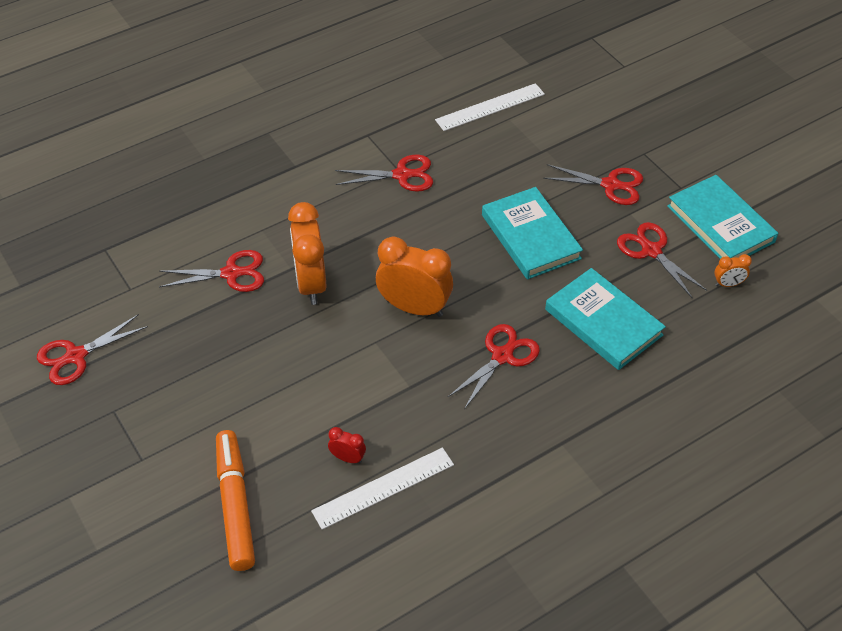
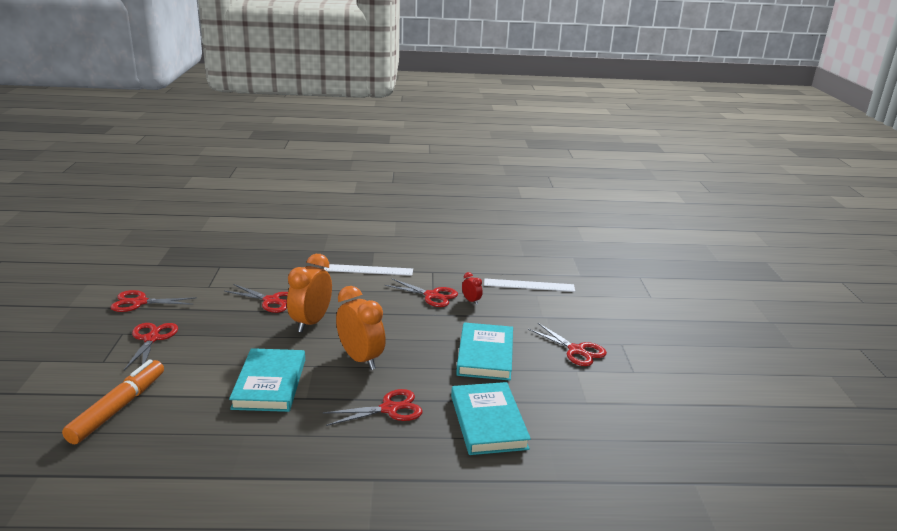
camera: 30 degrees right, 25 degrees down
white ruler [311,447,454,530] -> white ruler moved to [324,264,413,276]
red clock [328,427,366,463] -> red clock moved to [462,272,483,305]
red scissors [617,222,707,299] -> red scissors moved to [124,323,178,370]
turquoise book [667,175,778,259] -> turquoise book moved to [229,348,305,412]
orange clock [714,254,752,287] -> none

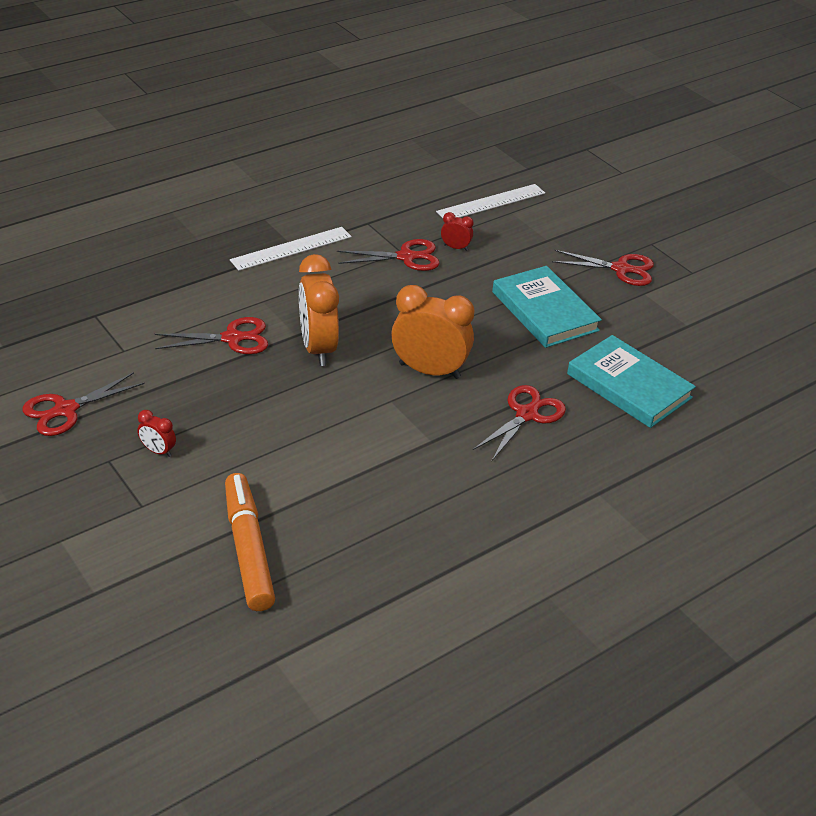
camera: 35 degrees left, 15 degrees up
red scissors [124,323,178,370] -> red clock [137,410,176,457]
turquoise book [229,348,305,412] -> none

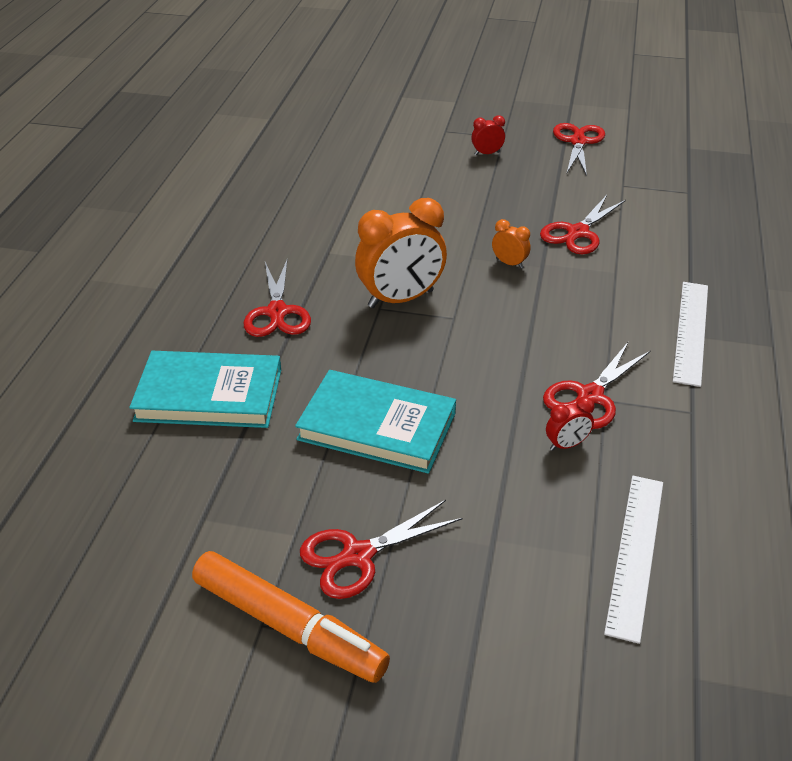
camera: 140 degrees right, 0 degrees up
orange marker [225,473,275,611] -> orange marker moved to [192,551,390,683]
orange clock [299,254,339,366] -> orange clock [492,219,531,269], size x0.45

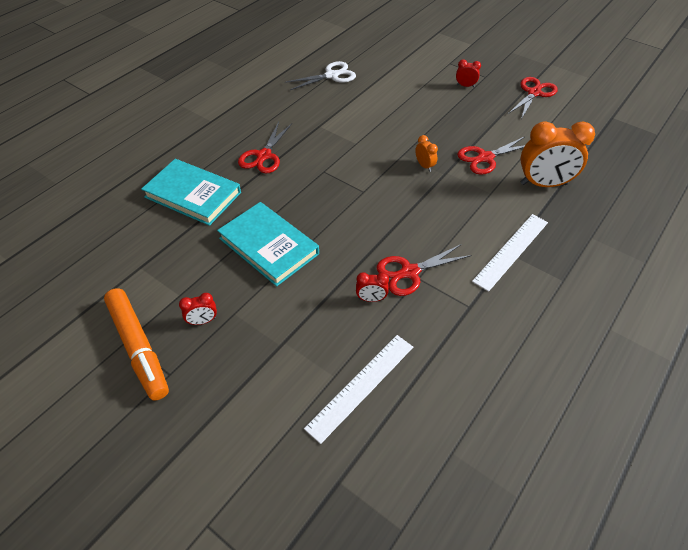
camera: 25 degrees right, 10 degrees up
red scissors [300,500,463,599] -> red clock [179,293,217,325]
orange clock [355,198,447,308] -> orange clock moved to [520,121,595,187]
none -> white scissors [285,61,356,90]

